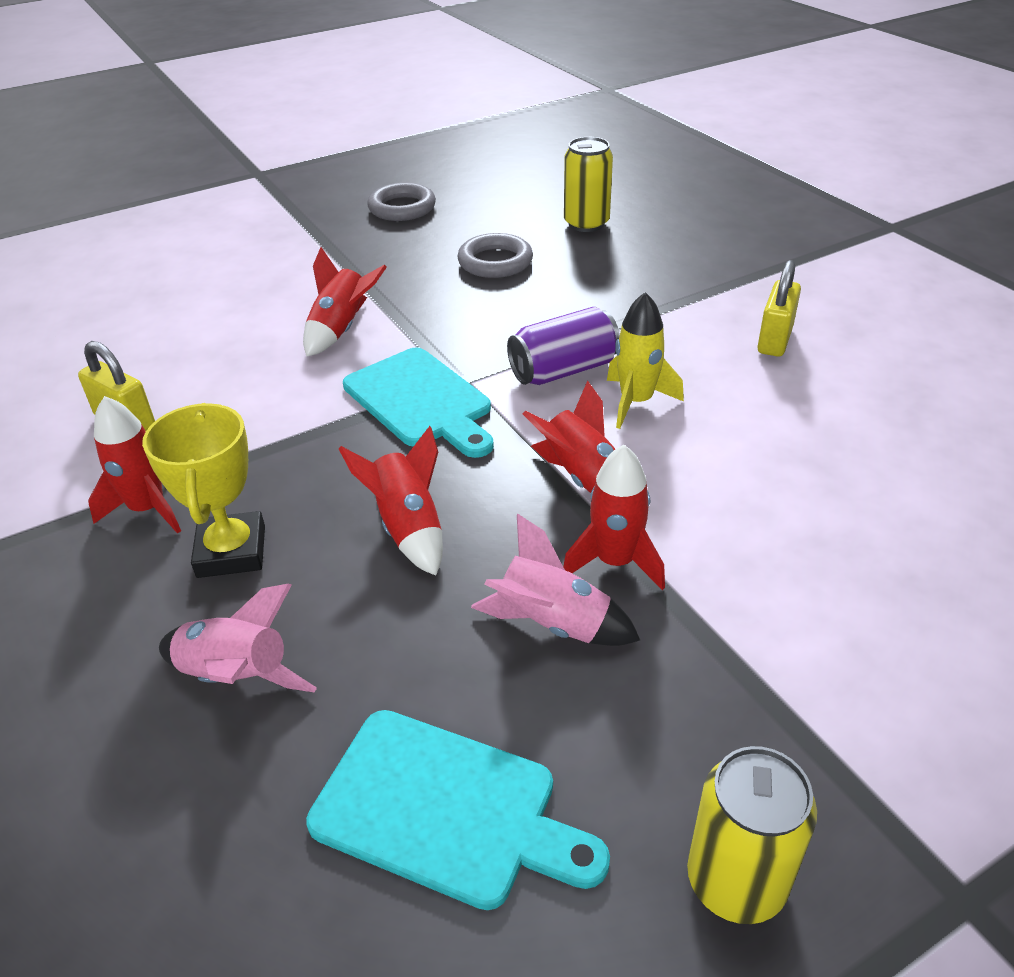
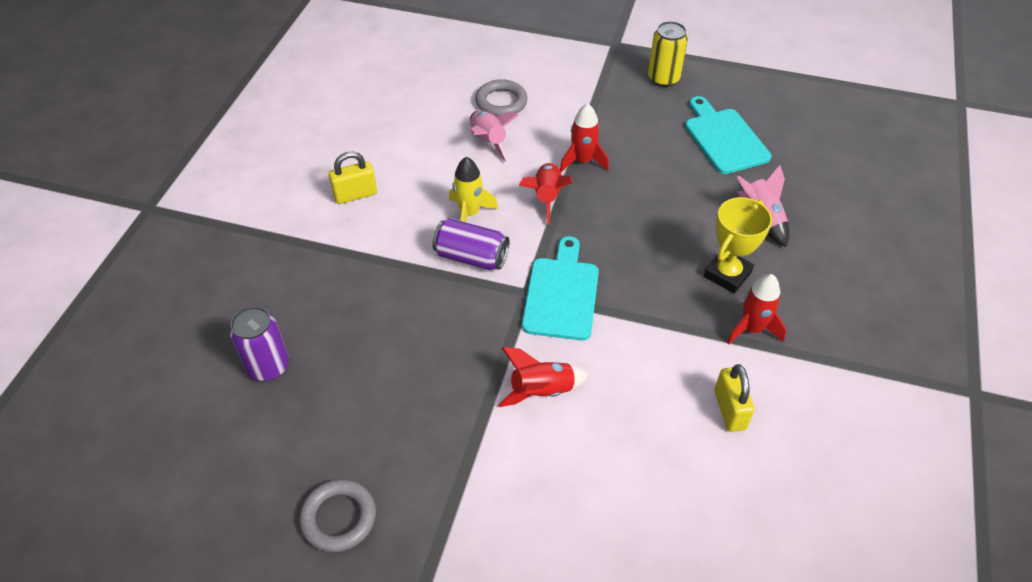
camera: 135 degrees left, 10 degrees up
red rocket [339,426,443,576] -> none
grey ring [457,233,533,278] -> grey ring moved to [475,79,527,117]
pink rocket [471,513,641,646] -> pink rocket moved to [470,110,519,162]
yellow can [564,137,613,232] -> purple can [230,306,289,381]

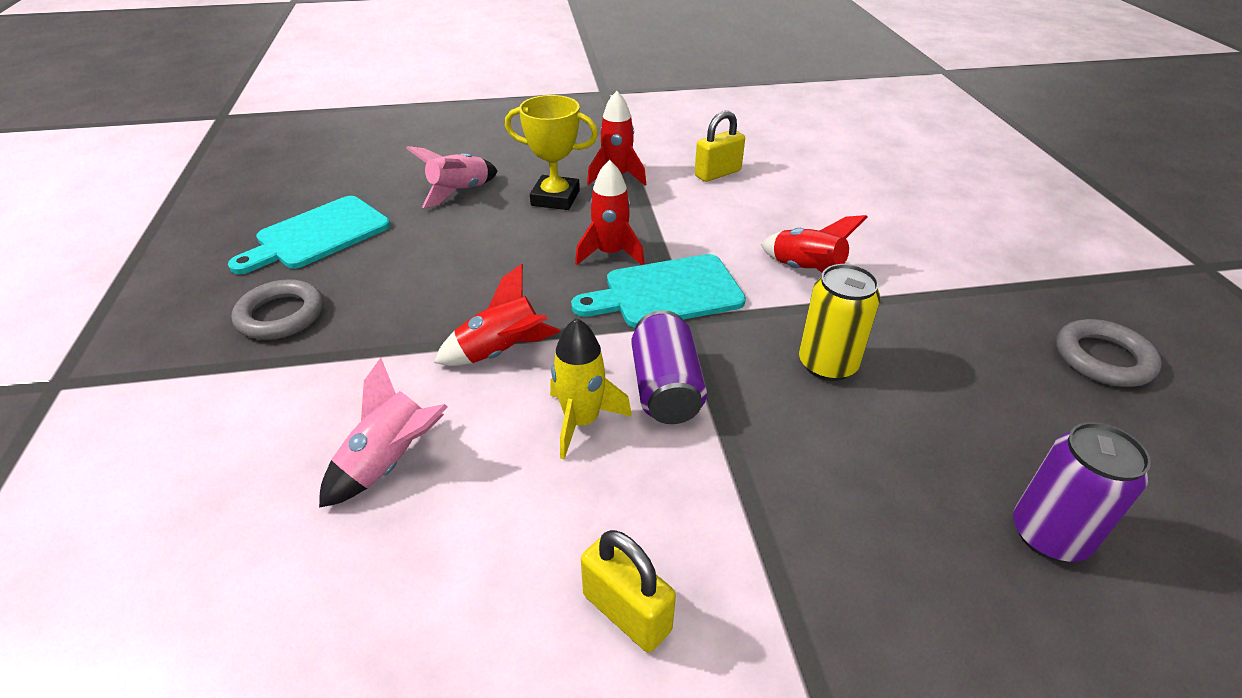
camera: 115 degrees left, 10 degrees down
grey ring [475,79,527,117] -> grey ring moved to [231,279,324,340]
red rocket [560,103,609,172] -> red rocket moved to [575,160,645,265]
yellow can [648,21,688,87] -> yellow can moved to [799,264,880,381]

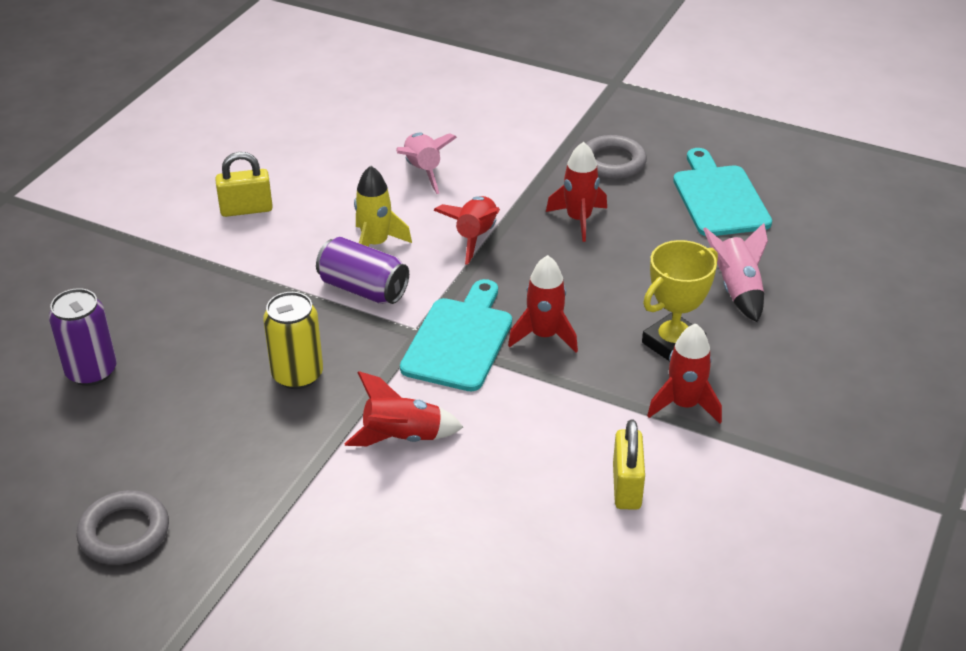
camera: 125 degrees right, 0 degrees up
none -> red rocket [546,142,607,242]

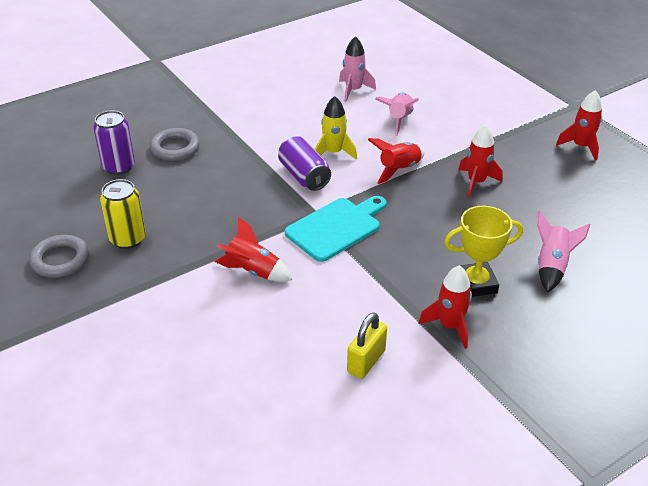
camera: 30 degrees right, 0 degrees up
yellow padlock [215,152,273,217] -> none
yellow can [263,292,323,389] -> yellow can moved to [100,179,146,249]
red rocket [508,255,578,352] -> red rocket moved to [556,90,602,161]
grey ring [586,135,647,179] -> grey ring moved to [150,128,200,161]
turquoise cutting board [673,148,772,236] -> none
none -> pink rocket [339,36,376,102]

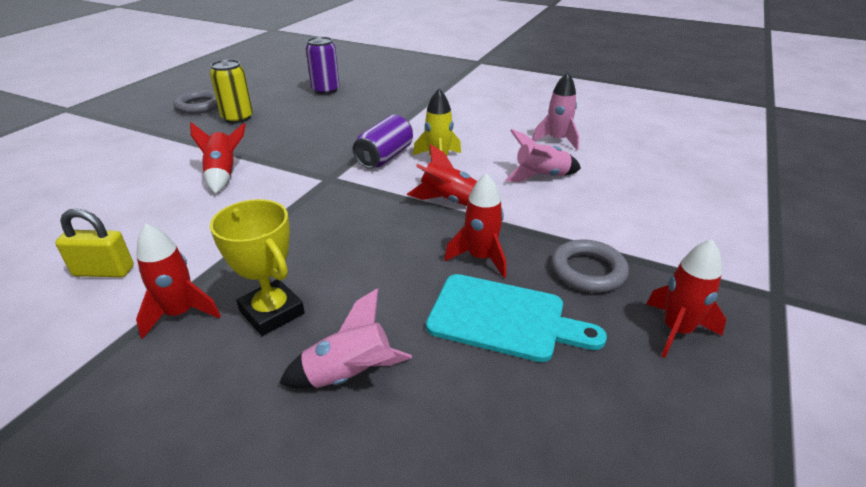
camera: 60 degrees right, 5 degrees down
grey ring [150,128,200,161] -> grey ring moved to [551,239,629,293]
turquoise cutting board [285,196,387,262] -> turquoise cutting board moved to [426,274,607,362]

